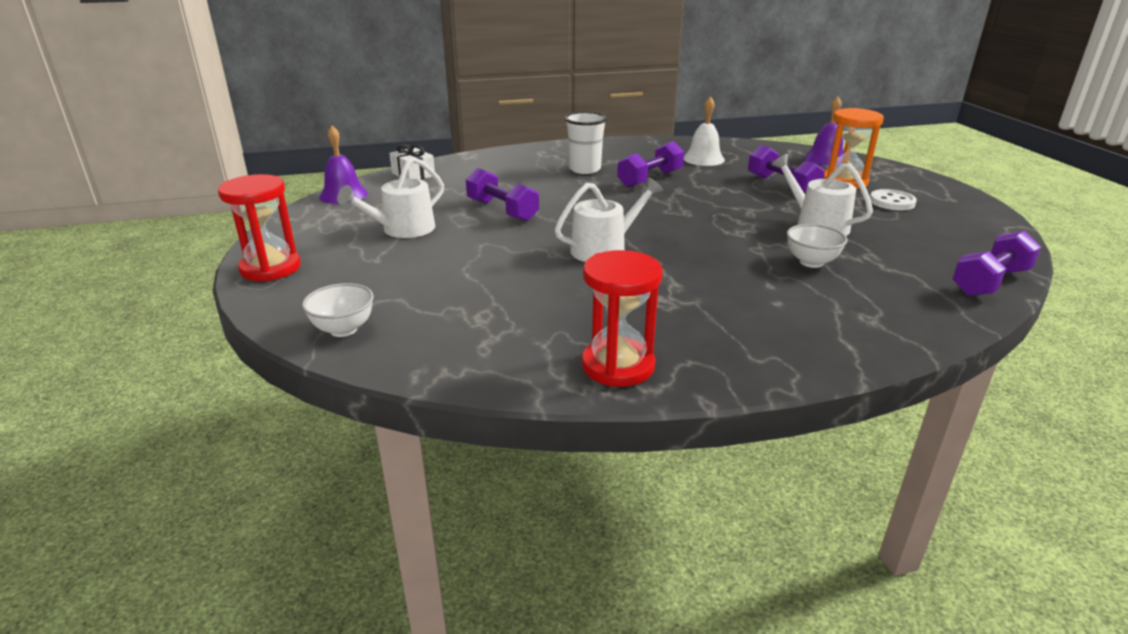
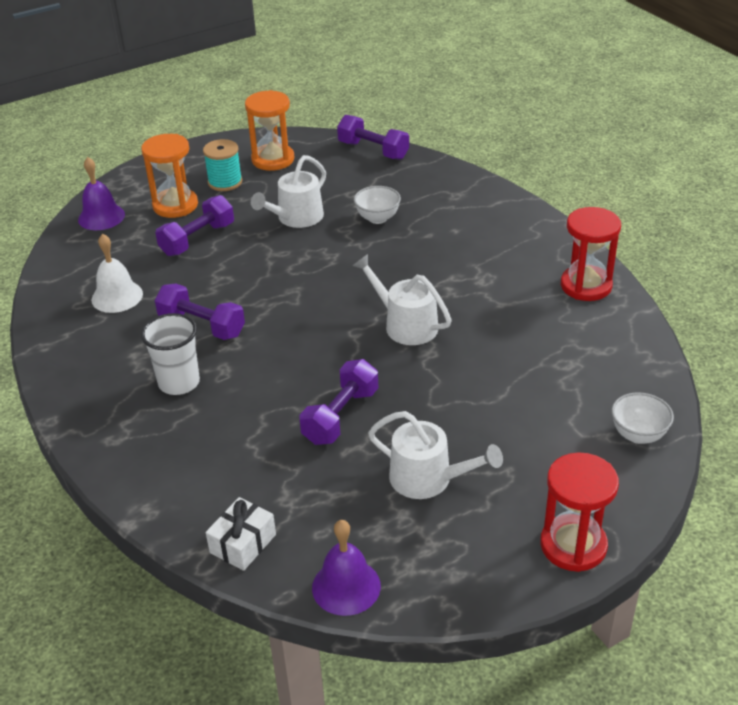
camera: 105 degrees left, 10 degrees up
white button [870,189,917,210] -> turquoise spool [203,139,242,191]
none -> orange hourglass [245,90,294,171]

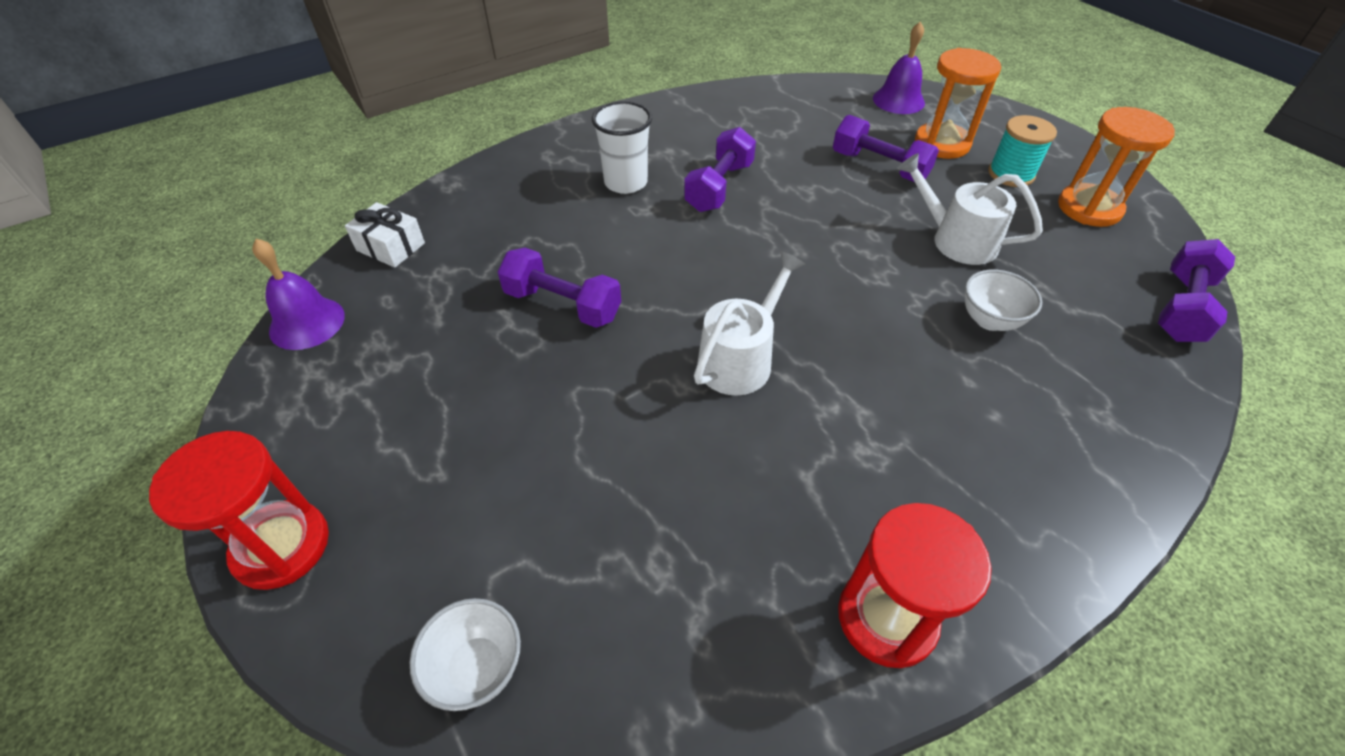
camera: 85 degrees right, 10 degrees up
white bell [91,234,143,313] -> none
white watering can [368,411,503,499] -> none

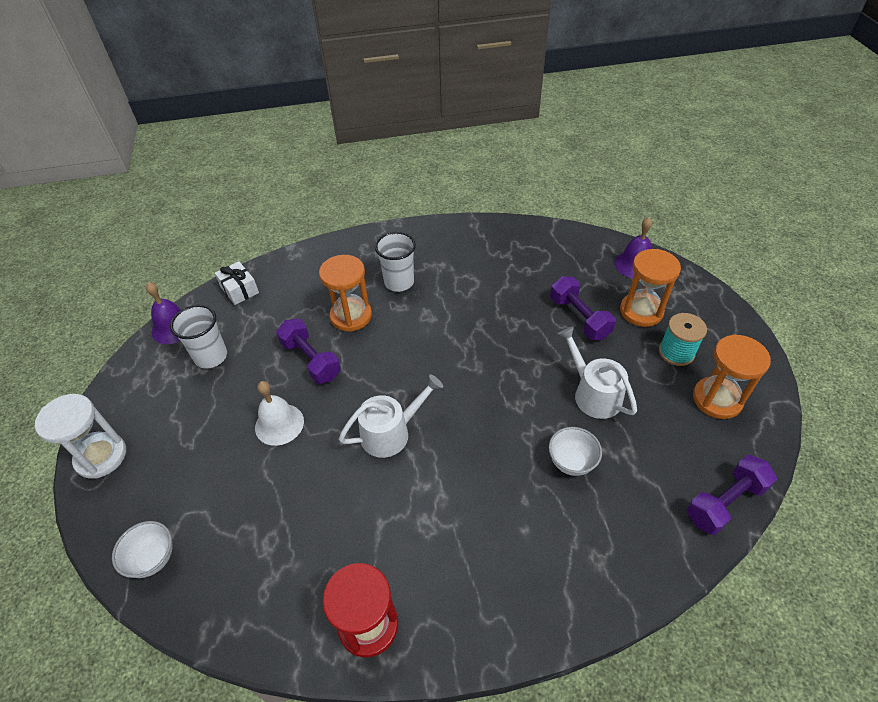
camera: 25 degrees right, 0 degrees up
red hourglass [149,431,329,590] -> white hourglass [35,394,126,479]
purple dumbbell [684,127,756,212] -> none
none -> white cup [170,305,227,369]
none -> white bell [255,381,304,446]
none -> orange hourglass [319,255,372,332]

